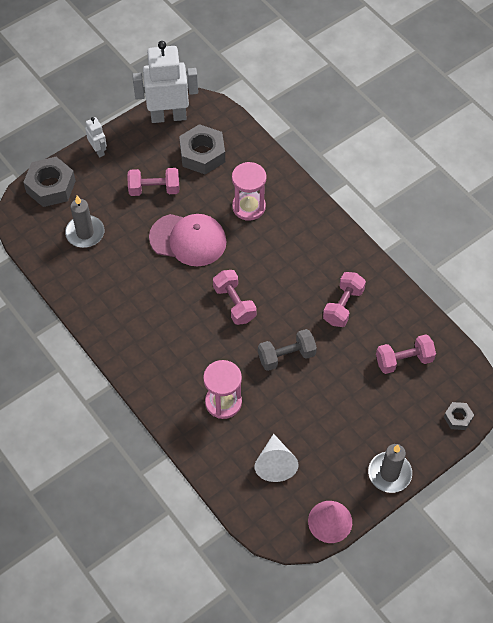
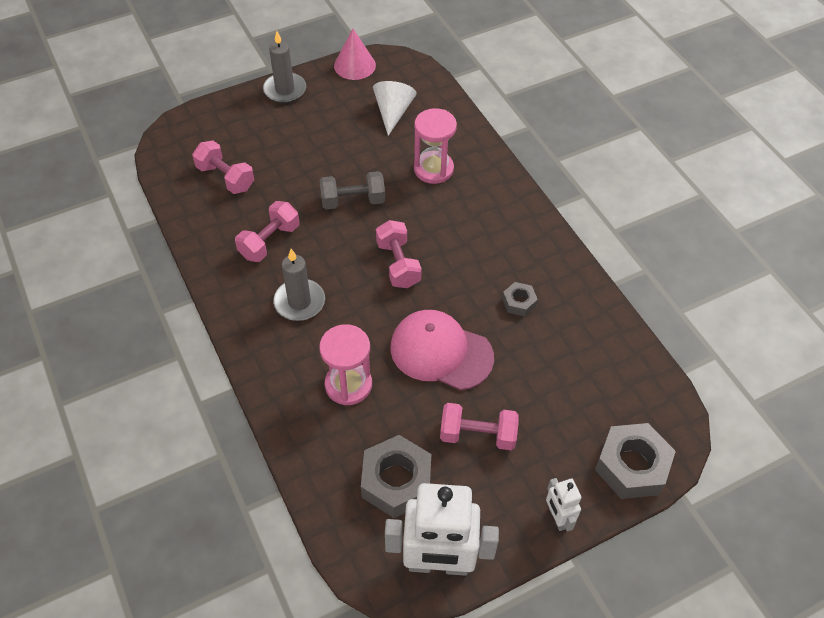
camera: 170 degrees left, 5 degrees down
grey candle [65,196,104,248] -> grey candle moved to [273,249,325,321]
pink dumbbell [376,335,436,374] -> pink dumbbell turned 45 degrees clockwise [192,141,254,194]
grey nut [444,402,474,430] -> grey nut moved to [502,282,538,316]

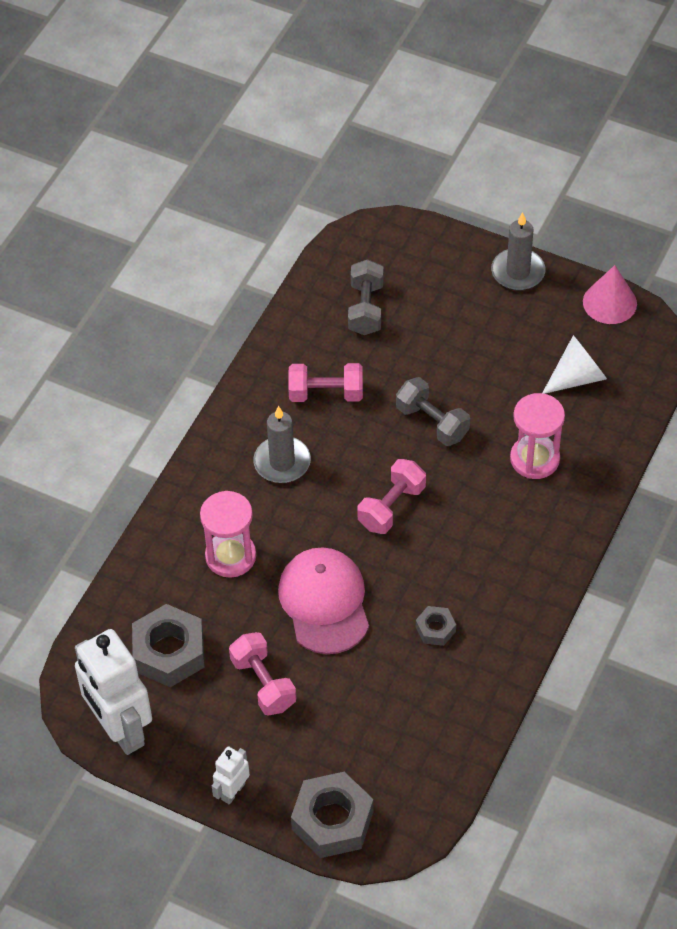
camera: 55 degrees right, 0 degrees up
pink dumbbell [192,141,254,194] -> grey dumbbell [348,259,384,335]

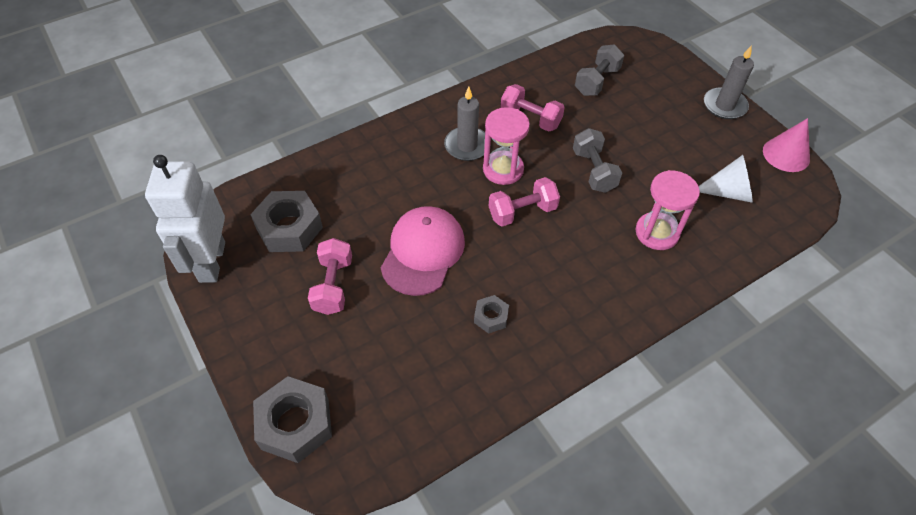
camera: 30 degrees right, 0 degrees up
pink hourglass [200,491,256,578] -> pink hourglass moved to [483,107,530,185]
white robot [212,746,250,805] -> none

